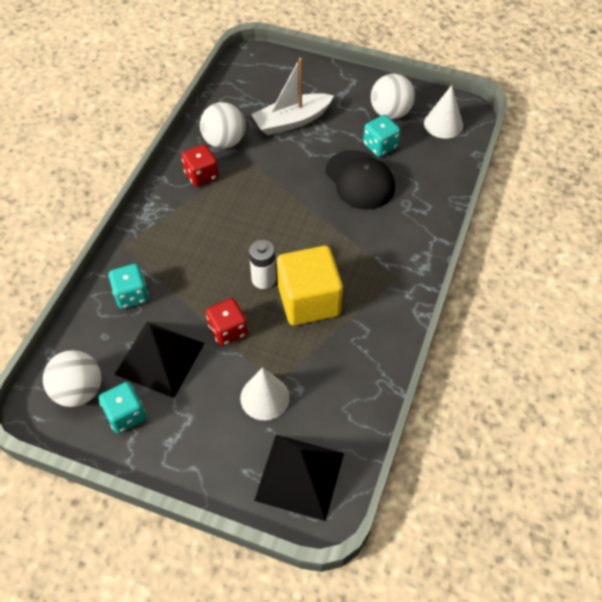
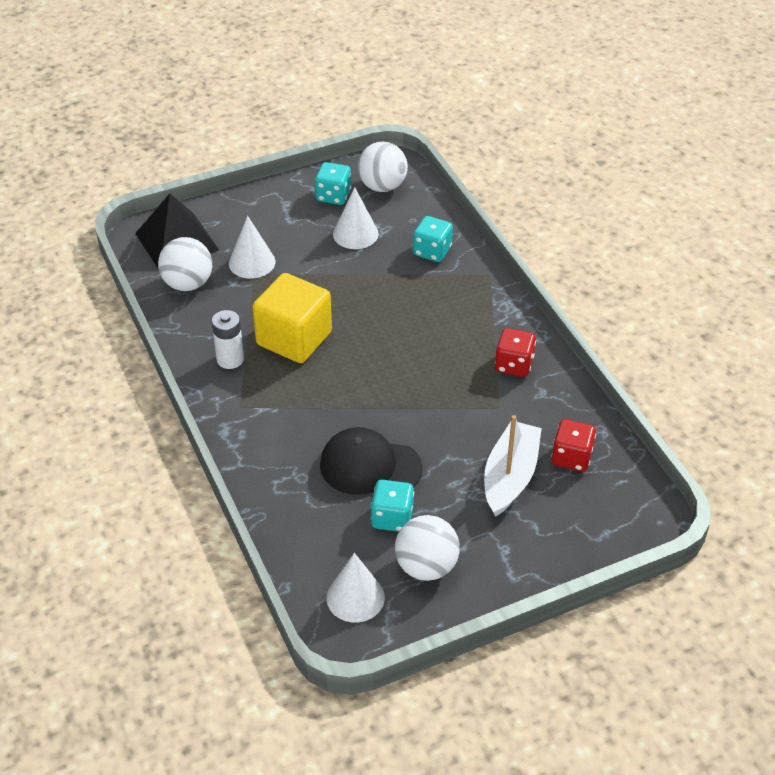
camera: 135 degrees right, 10 degrees down
black pyramid [114,322,205,398] -> white cone [333,187,379,249]
white ball [200,102,245,149] -> white ball moved to [158,237,212,291]
red dice [206,298,248,346] -> red dice moved to [551,419,596,472]
white battery [249,240,276,289] -> white battery moved to [212,310,244,369]

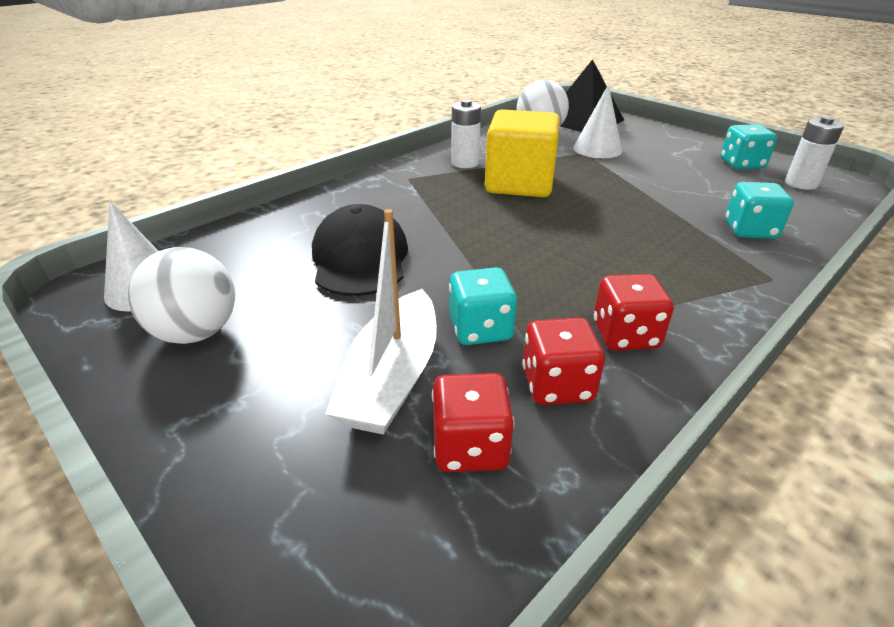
camera: 70 degrees right, 10 degrees down
white cone [333,187,379,249] -> none
white ball [358,142,408,192] -> white battery [785,116,844,190]
turquoise dice [371,480,414,532] -> turquoise dice moved to [449,267,517,345]
white boat [484,415,542,517] -> white boat turned 105 degrees clockwise [325,209,437,435]
none -> red dice [522,318,605,405]

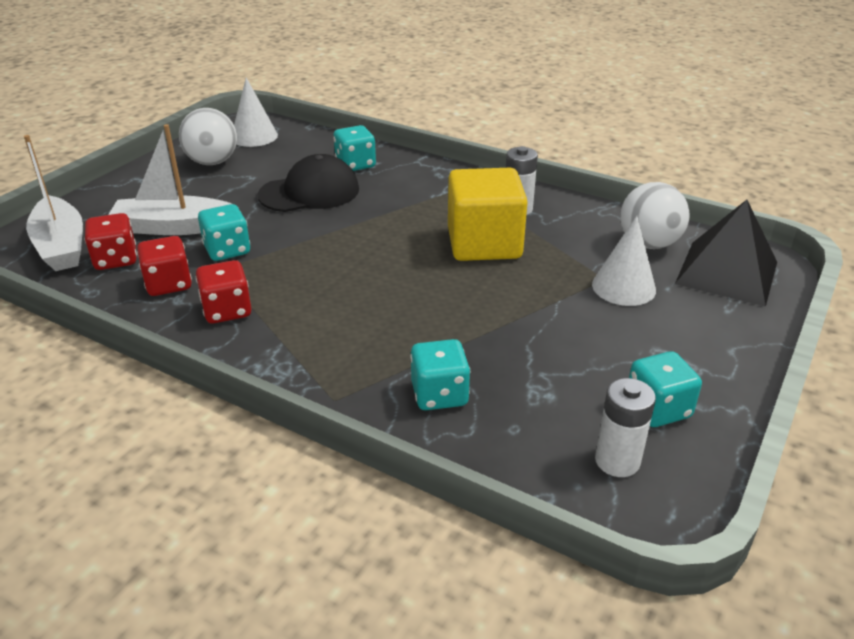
camera: 75 degrees right, 0 degrees up
none -> white boat [24,135,83,271]
none -> turquoise dice [334,125,376,171]

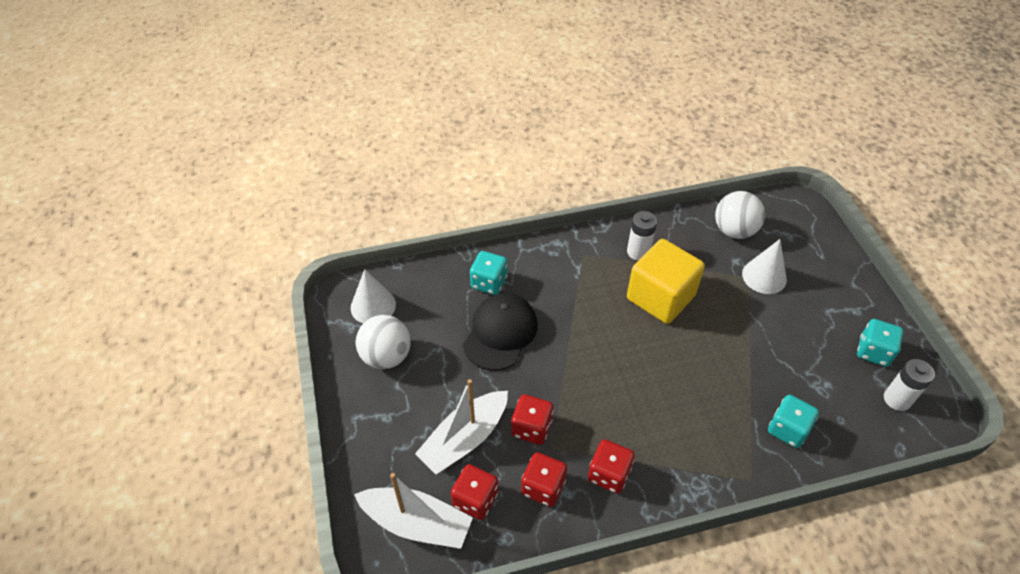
camera: 45 degrees left, 15 degrees up
turquoise dice [198,204,250,261] -> red dice [511,394,553,445]
black pyramid [675,200,777,307] -> none

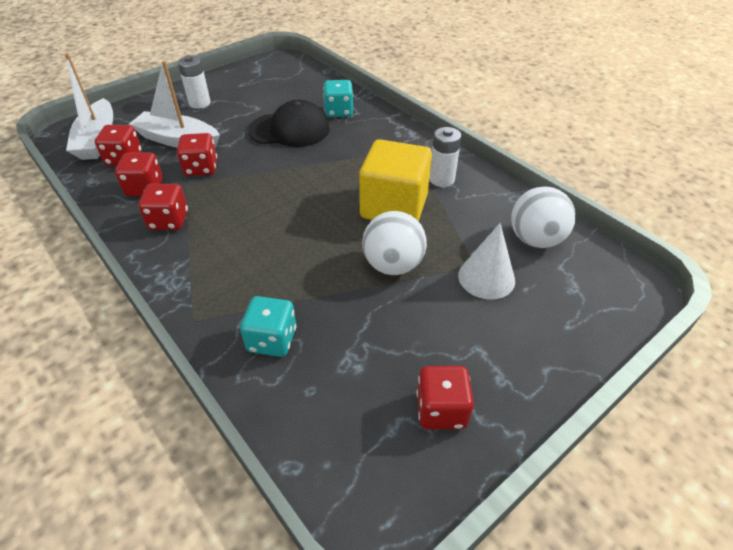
camera: 65 degrees right, 5 degrees down
white cone [351,269,396,323] -> none
white ball [356,315,411,369] -> white ball moved to [362,211,427,275]
turquoise dice [857,319,904,367] -> red dice [417,366,474,430]
white battery [884,359,935,411] -> white battery moved to [178,55,211,109]

